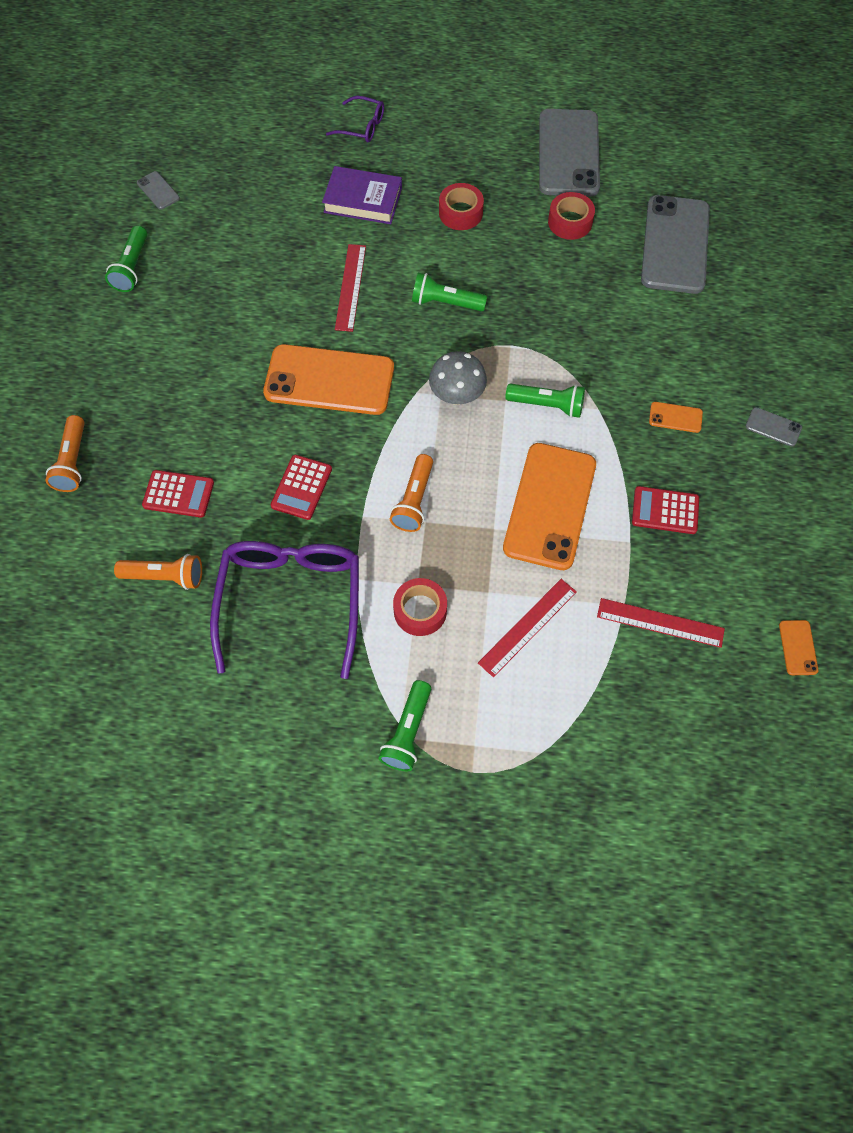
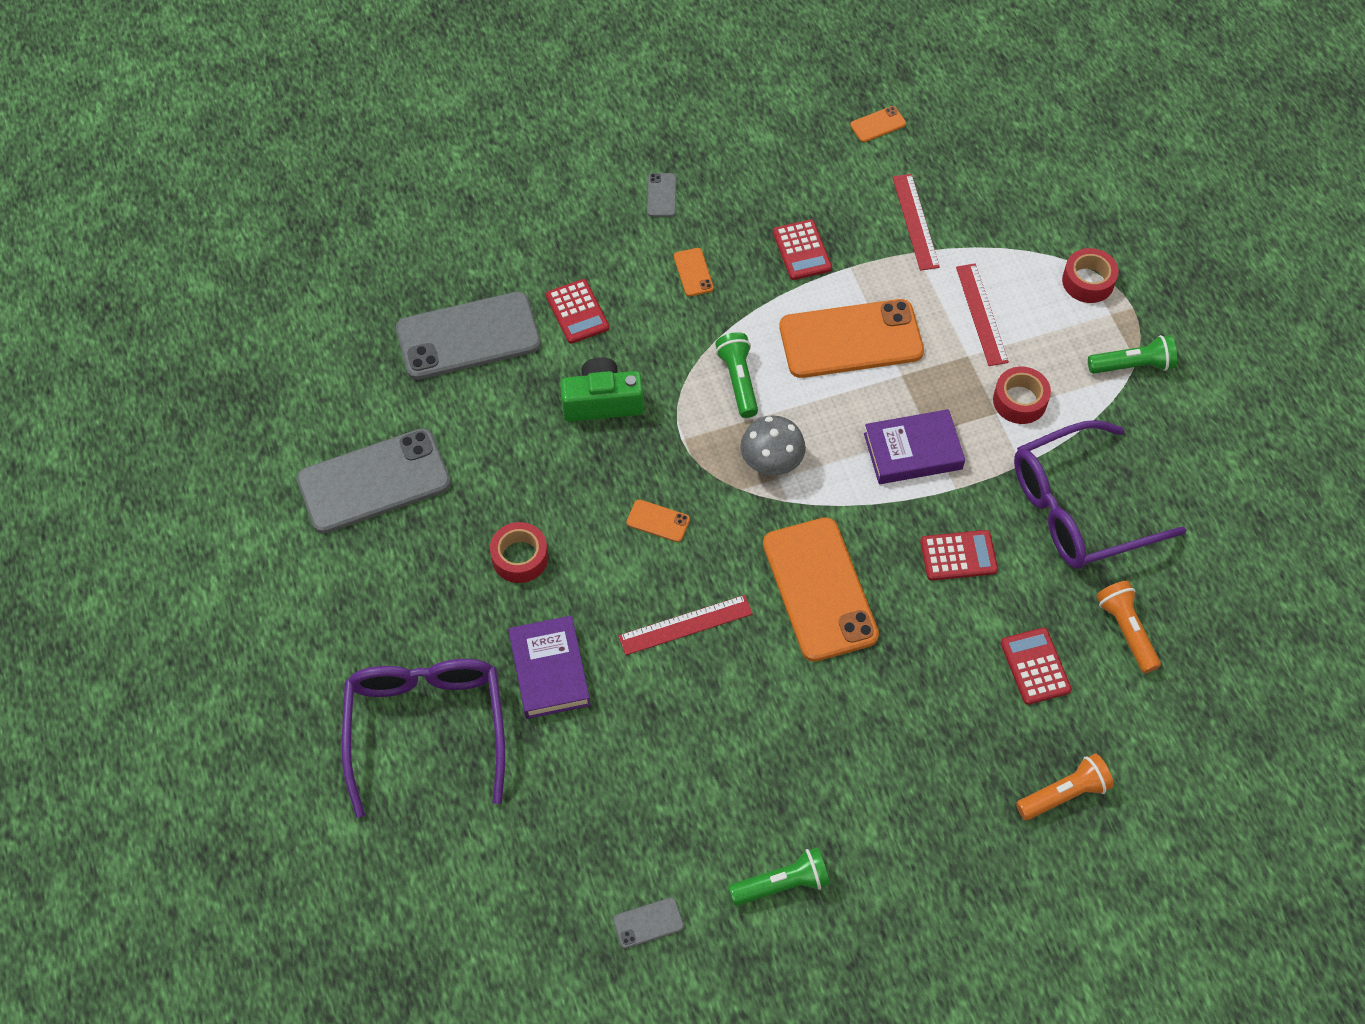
camera: 115 degrees left, 5 degrees down
grey phone [137,171,180,210] -> grey phone turned 45 degrees clockwise [613,897,684,949]
purple glasses [326,96,384,142] -> purple glasses [342,659,505,818], size x2.13
orange flashlight [390,454,433,532] -> purple book [864,409,965,484]
green flashlight [412,273,487,311] -> orange phone [627,500,690,542]
red ruler [478,579,577,677] -> red ruler turned 60 degrees clockwise [956,263,1009,366]
red tape [548,192,595,240] -> red tape moved to [1062,248,1119,303]
none -> red calculator [546,279,609,344]
none -> green camera [560,357,644,422]

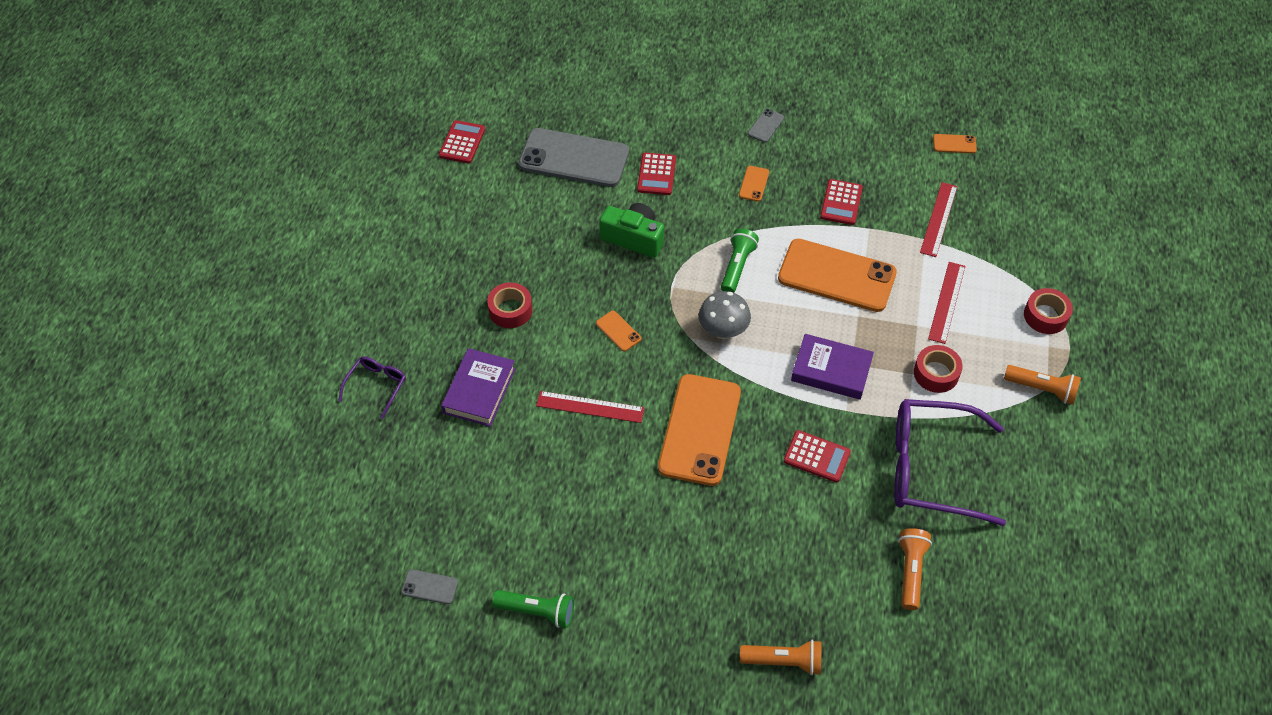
camera: 30 degrees right, 5 degrees down
grey phone [297,428,451,534] -> none
purple glasses [342,659,505,818] -> purple glasses [338,356,406,419], size x0.47
red calculator [1001,628,1072,705] -> red calculator moved to [439,120,485,163]
green flashlight [1088,335,1177,374] -> orange flashlight [1004,365,1081,405]

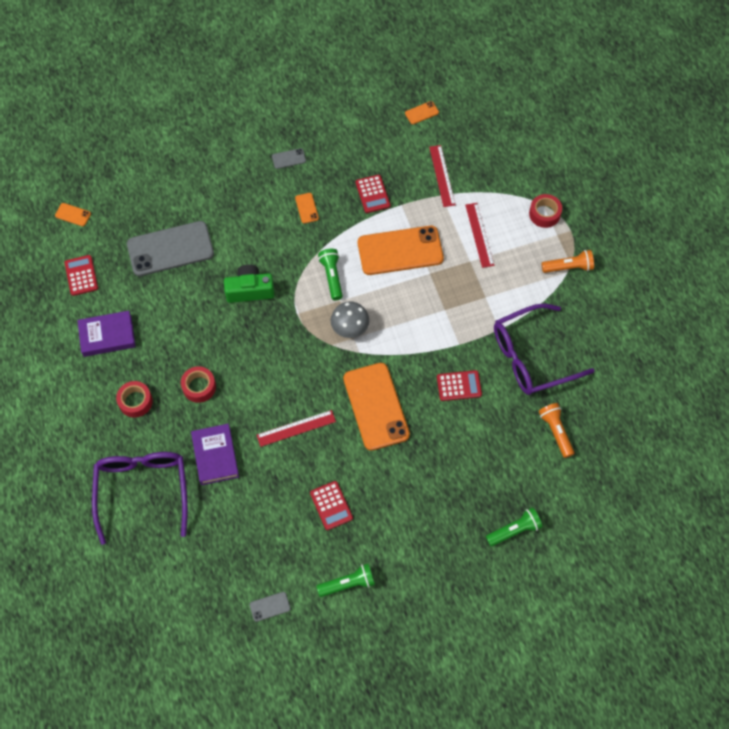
camera: 30 degrees left, 10 degrees up
purple glasses [338,356,406,419] -> purple glasses [92,452,188,545], size x2.13
orange phone [596,311,641,351] -> orange phone moved to [55,203,91,226]
red calculator [637,152,676,195] -> red calculator moved to [310,481,353,530]
orange flashlight [740,640,821,675] -> green flashlight [486,507,543,546]
grey phone [748,109,784,143] -> grey phone turned 75 degrees clockwise [272,148,306,169]
purple book [791,334,874,400] -> purple book moved to [77,311,136,357]
red tape [914,345,963,393] -> red tape moved to [116,381,153,417]

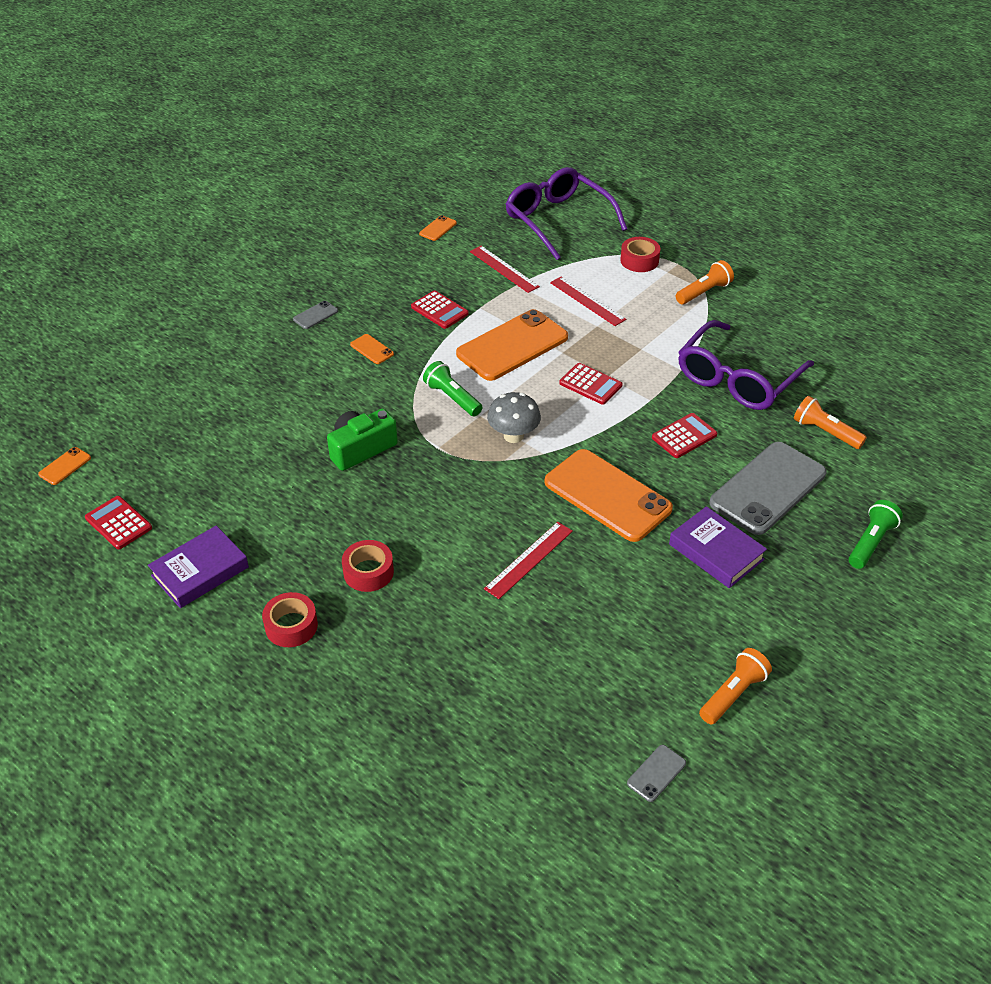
camera: 30 degrees left, 20 degrees down
orange phone [55,203,91,226] -> orange phone turned 45 degrees counterclockwise [38,447,91,485]
purple glasses [92,452,188,545] -> purple glasses moved to [506,167,627,260]
grey phone [127,221,214,276] -> grey phone moved to [709,442,827,535]
purple book [191,424,239,485] -> purple book moved to [669,506,767,588]
red calculator [310,481,353,530] -> red calculator moved to [559,363,623,405]
green flashlight [316,564,375,597] -> orange flashlight [699,648,772,725]

